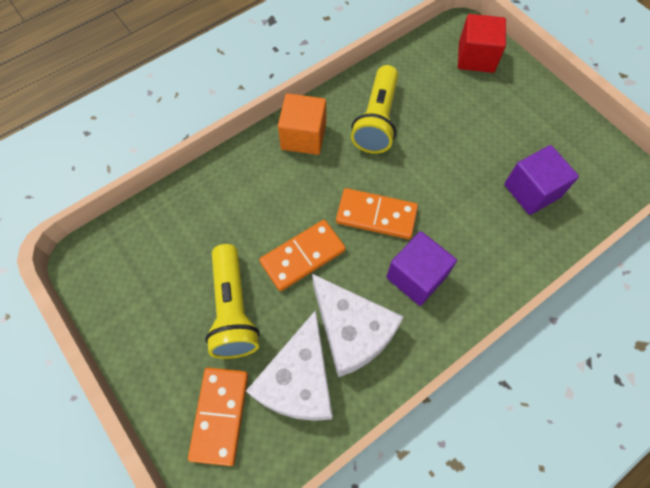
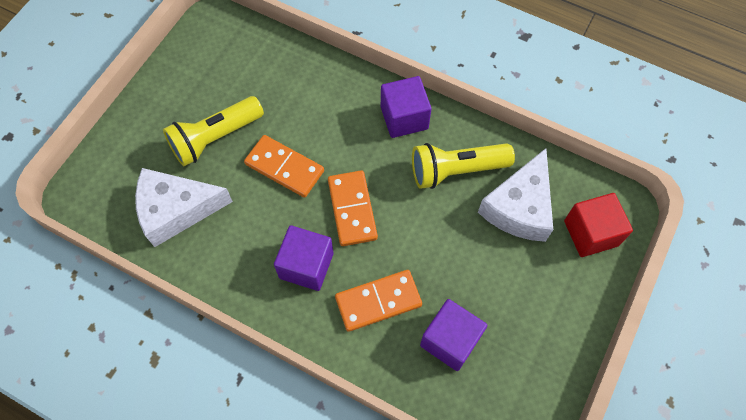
camera: 65 degrees right, 0 degrees up
orange domino [188,367,248,466] -> orange domino moved to [335,270,422,332]
orange cube [278,93,326,155] -> purple cube [381,76,431,138]
white cheese [312,274,404,377] -> white cheese moved to [478,148,553,242]

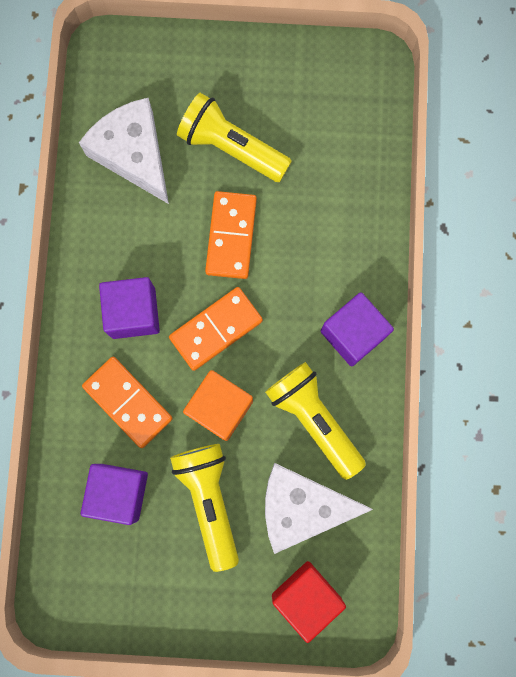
camera: 65 degrees right, 15 degrees up
none -> yellow flashlight [170,444,239,572]
none -> orange cube [183,370,253,441]

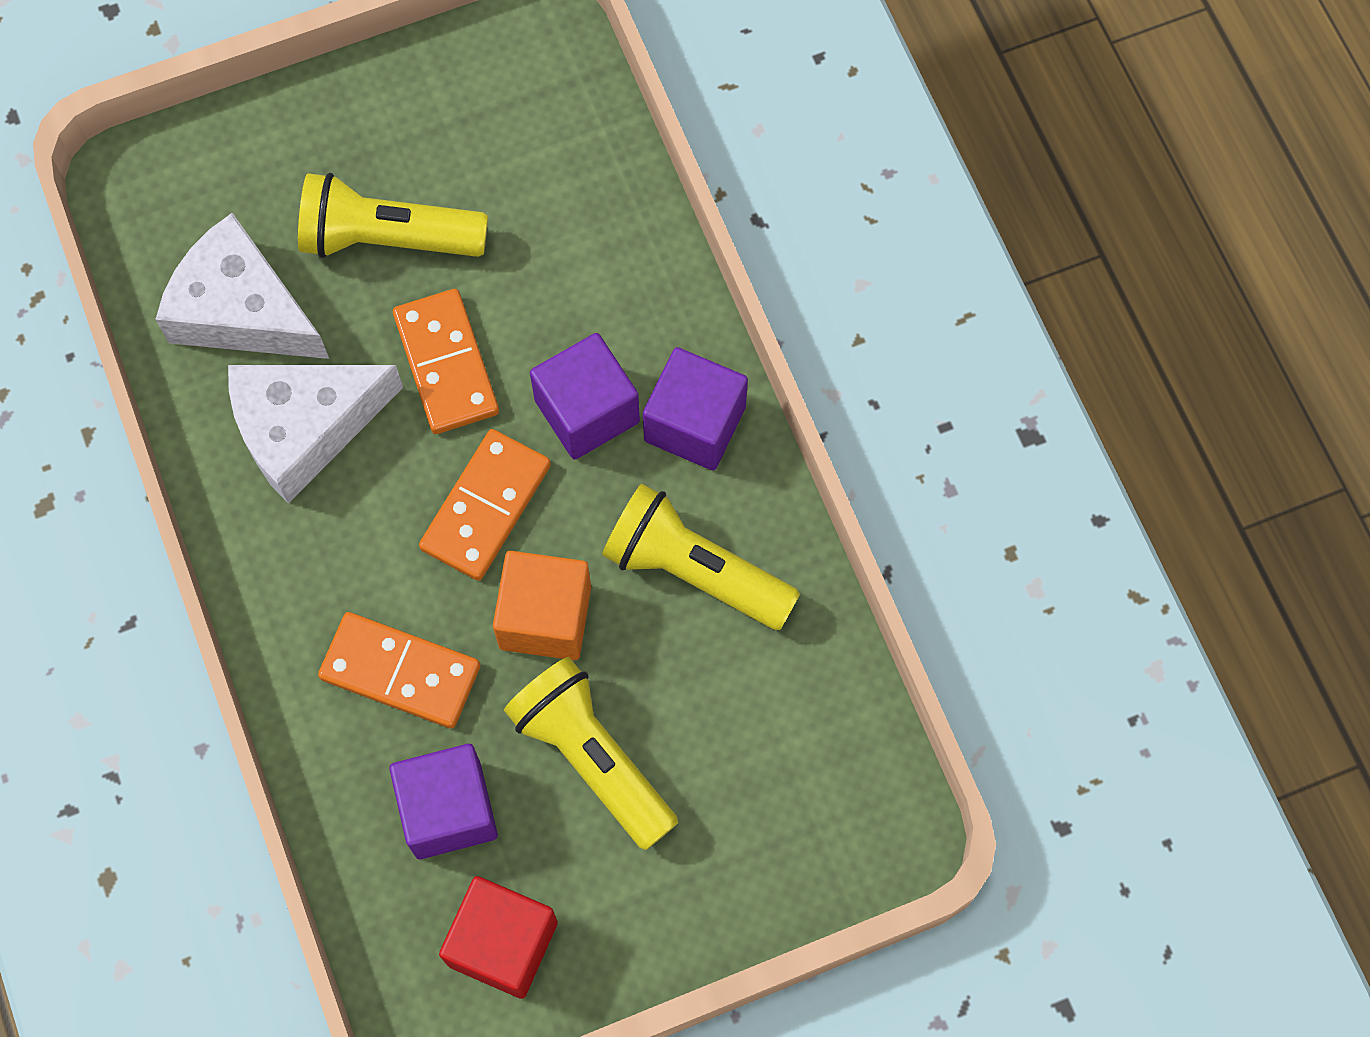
camera: 25 degrees left, 10 degrees down
purple cube [99,277,160,339] -> purple cube moved to [530,333,640,460]
white cheese [265,463,373,554] -> white cheese moved to [228,365,403,503]
red cube [272,561,346,643] -> red cube moved to [439,876,558,999]

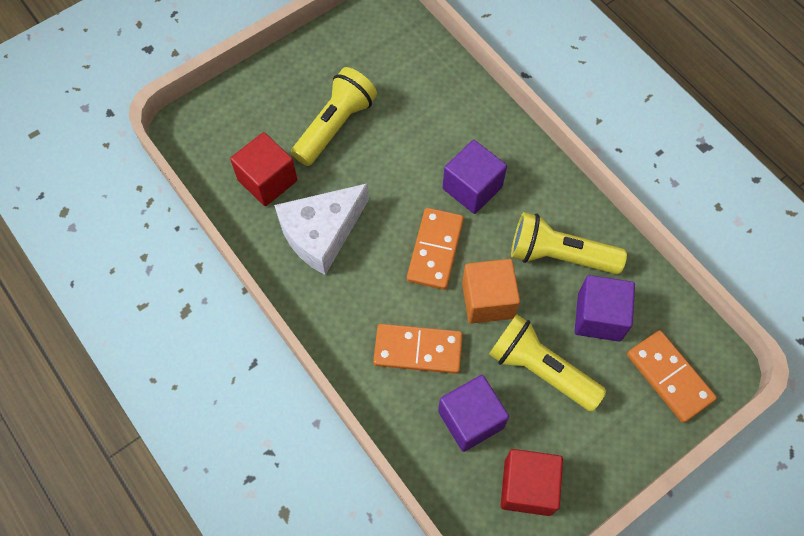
camera: 15 degrees left, 5 degrees down
white cheese [155,213,329,359] -> red cube [230,132,297,206]
yellow flashlight [298,173,488,258] -> yellow flashlight turned 135 degrees clockwise [291,67,377,166]
orange domino [393,289,499,434] -> orange domino moved to [627,330,717,423]
purple cube [643,347,748,470] -> purple cube moved to [575,275,635,342]

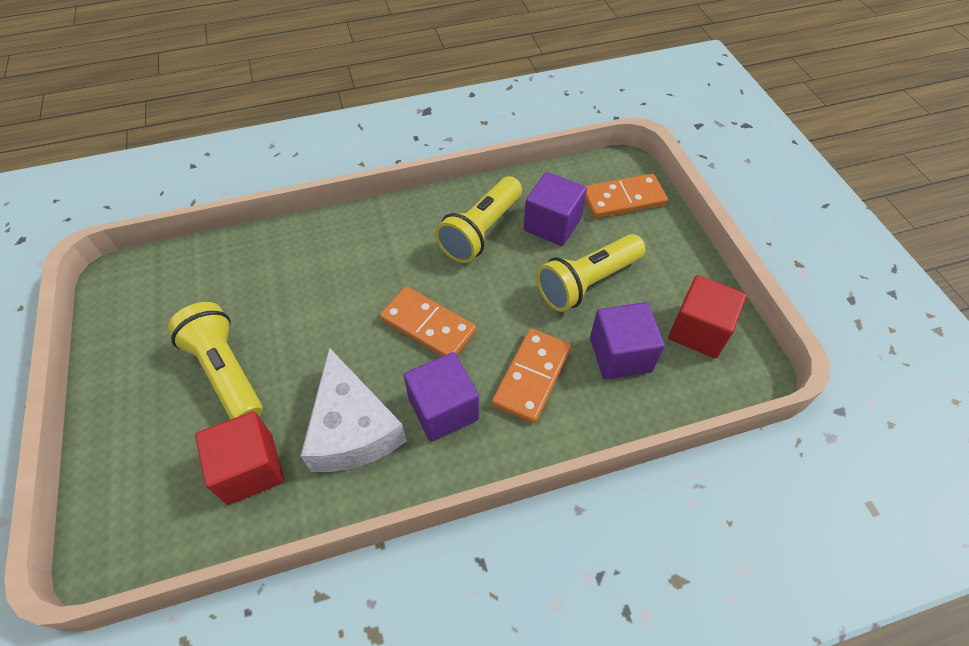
camera: 70 degrees left, 10 degrees down
purple cube [443,140,507,214] -> purple cube moved to [403,352,479,442]
orange cube [462,259,520,324] -> none

